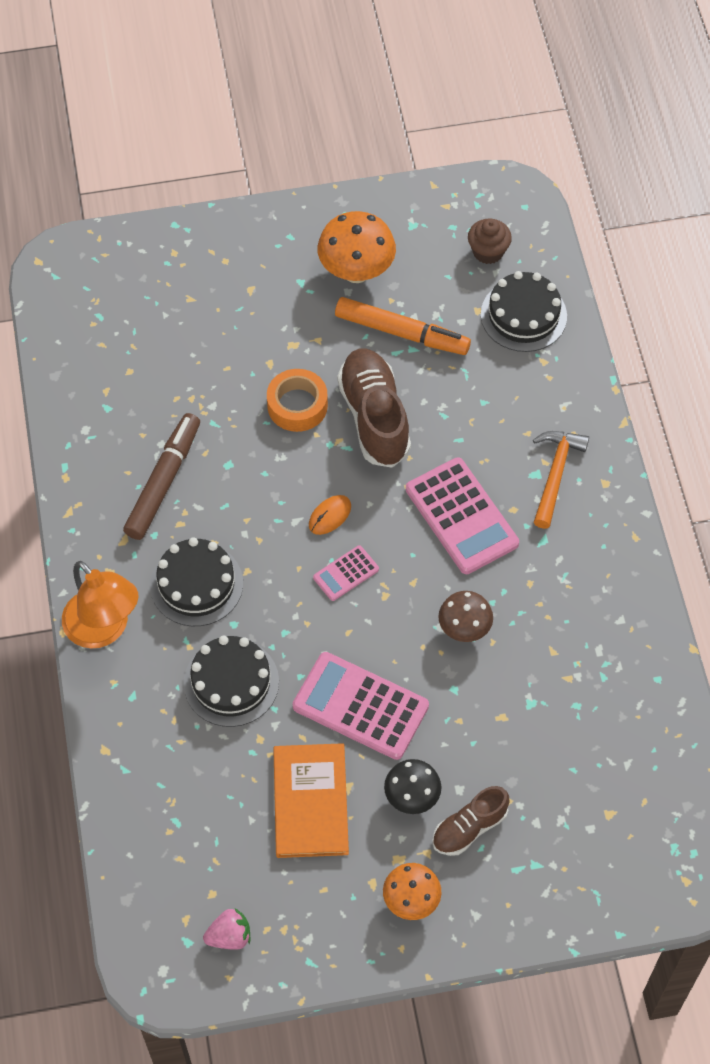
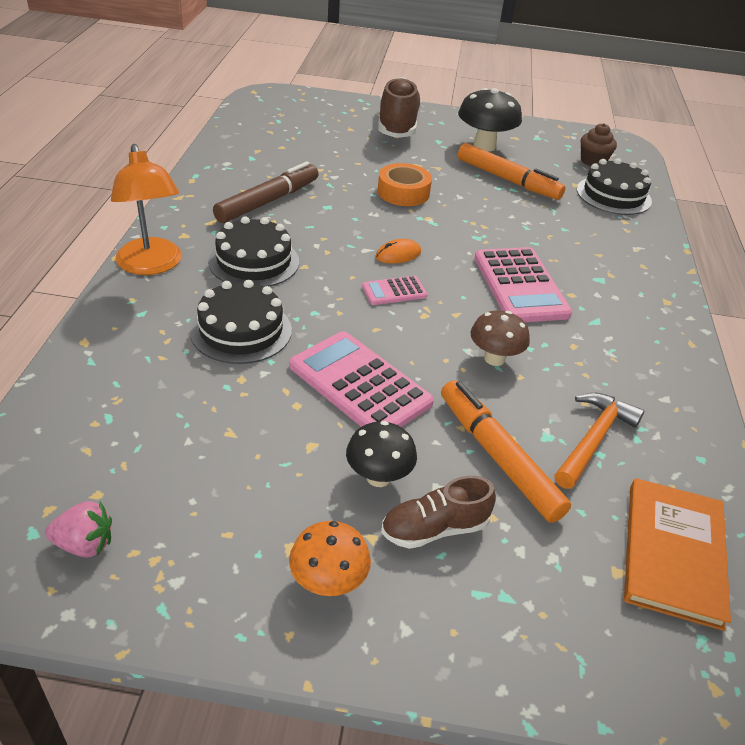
camera: 15 degrees right, 20 degrees down
orange book [273,743,349,858] -> orange book moved to [624,478,731,631]
orange mushroom [317,211,396,283] -> black mushroom [458,88,522,152]
brown shoe [337,349,411,468] -> brown shoe moved to [378,77,422,138]
orange hammer [533,431,589,529] -> orange hammer moved to [554,393,644,489]
none -> orange marker [441,380,571,523]

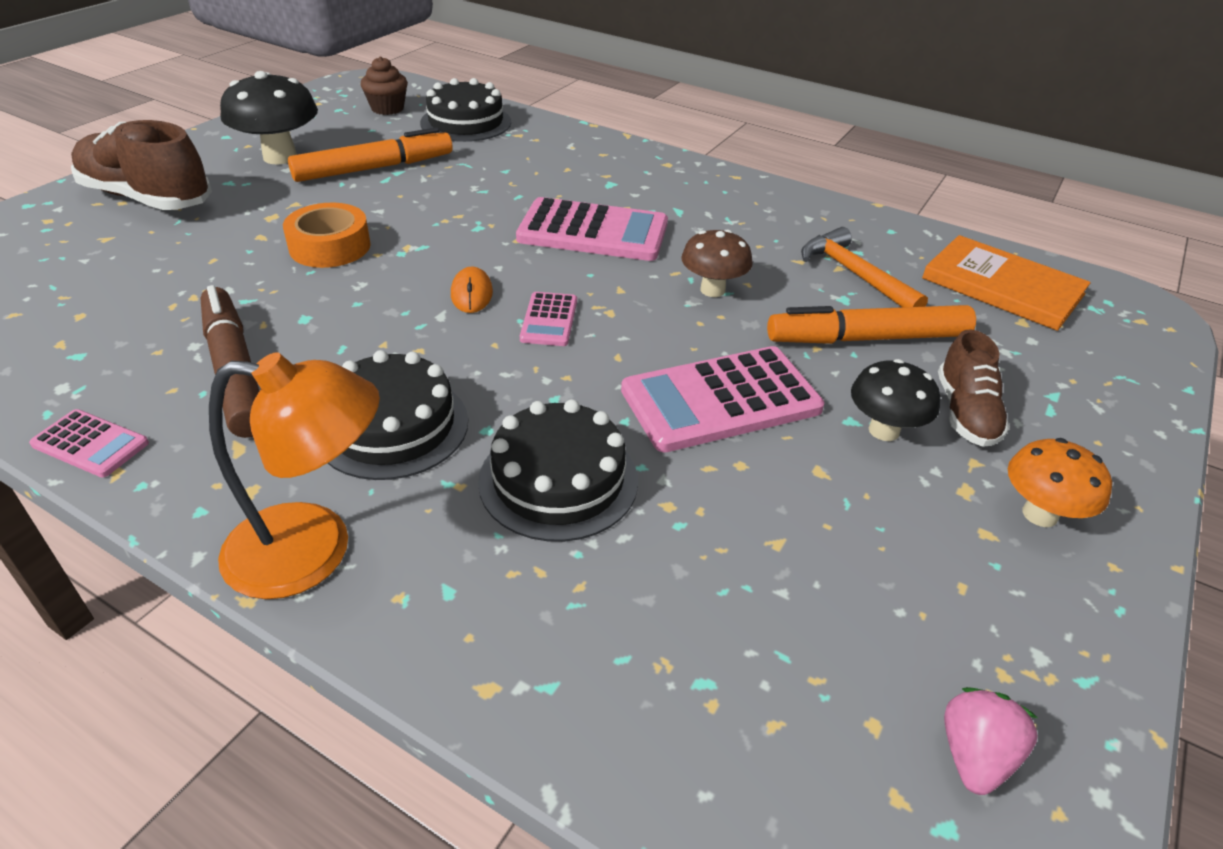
camera: 65 degrees left, 0 degrees up
none -> pink calculator [29,409,149,477]

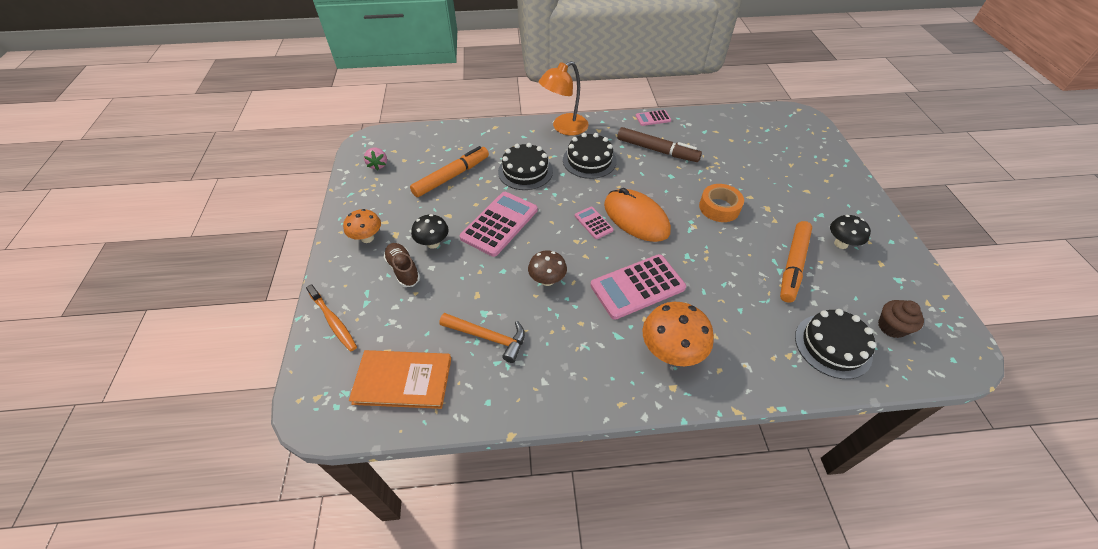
camera: 145 degrees right, 10 degrees up
brown shoe [71,120,212,210] -> none
black mushroom [220,71,318,164] -> black mushroom [830,215,871,249], size x0.64
orange mouse [451,266,493,313] -> orange mouse [604,188,671,242], size x2.28
orange marker [767,305,976,344] -> orange marker moved to [410,146,489,197]
none -> orange toothbrush [306,284,357,351]
none -> orange mushroom [642,302,714,366]

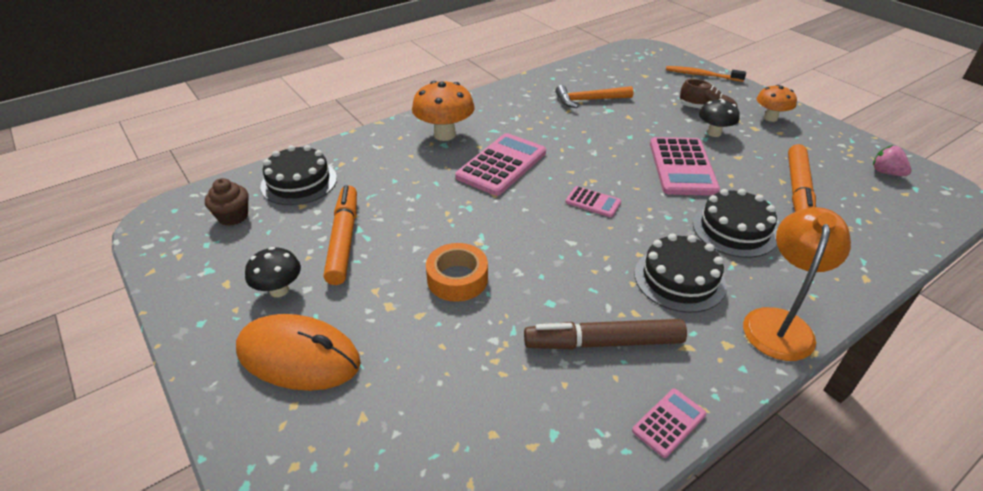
camera: 150 degrees right, 10 degrees down
orange book [349,350,451,409] -> none
brown mushroom [528,250,567,286] -> none
orange mouse [604,188,671,242] -> orange mouse moved to [236,314,361,391]

